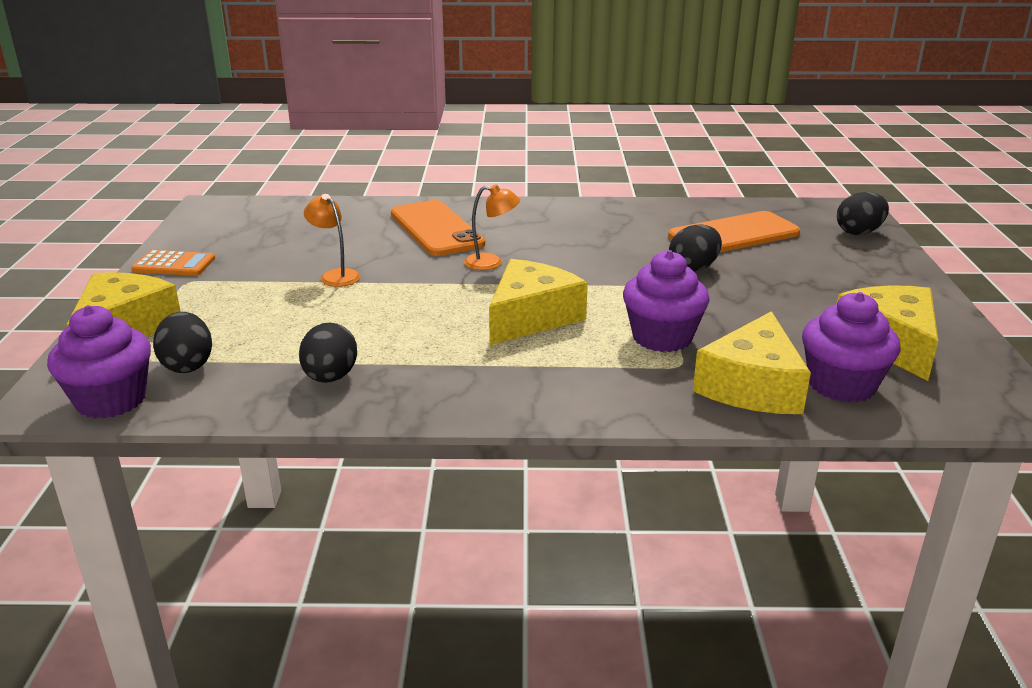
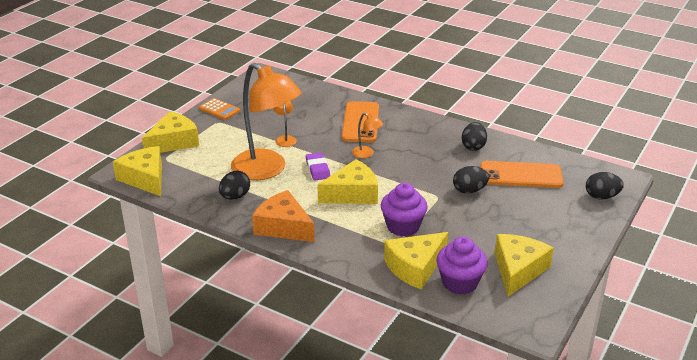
camera: 30 degrees right, 5 degrees up
purple cupcake [47,305,151,419] -> yellow cheese [113,146,162,196]
black egg [153,312,212,373] -> black egg moved to [462,122,487,151]
none -> orange lamp [231,63,302,180]
none -> orange cheese [252,190,315,242]
none -> purple eraser [306,152,330,180]

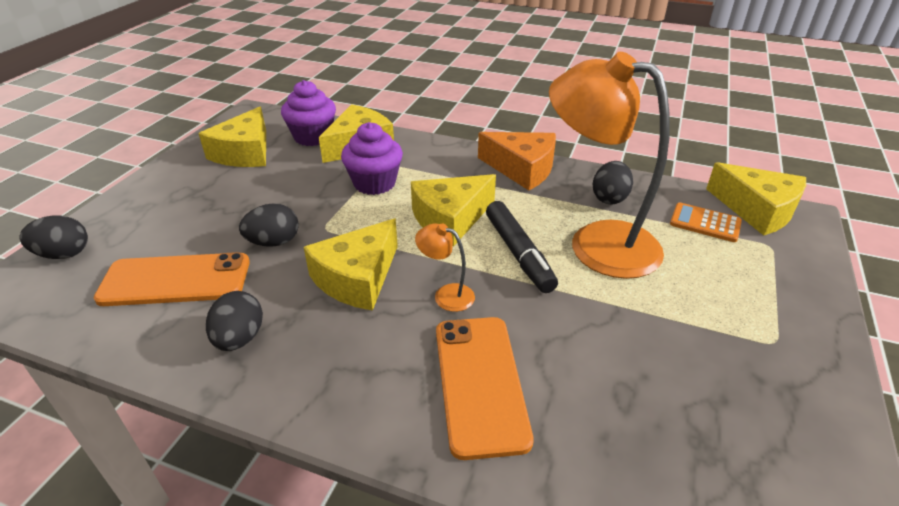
camera: 170 degrees right, 5 degrees up
yellow cheese [142,111,199,153] -> yellow cheese moved to [304,219,398,311]
orange calculator [199,98,240,120] -> orange calculator moved to [670,203,742,242]
orange lamp [273,101,297,147] -> none
purple eraser [306,152,330,180] -> black marker [486,201,558,293]

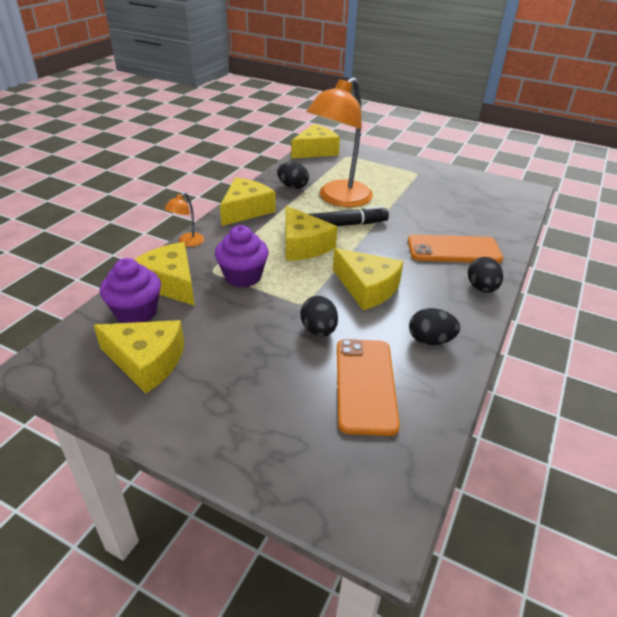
camera: 85 degrees left, 0 degrees up
black egg [19,215,88,259] -> black egg moved to [468,257,503,293]
orange lamp [415,223,475,312] -> orange lamp moved to [164,192,204,247]
orange cheese [478,132,556,190] -> yellow cheese [220,178,276,226]
orange calculator [670,203,742,242] -> none

